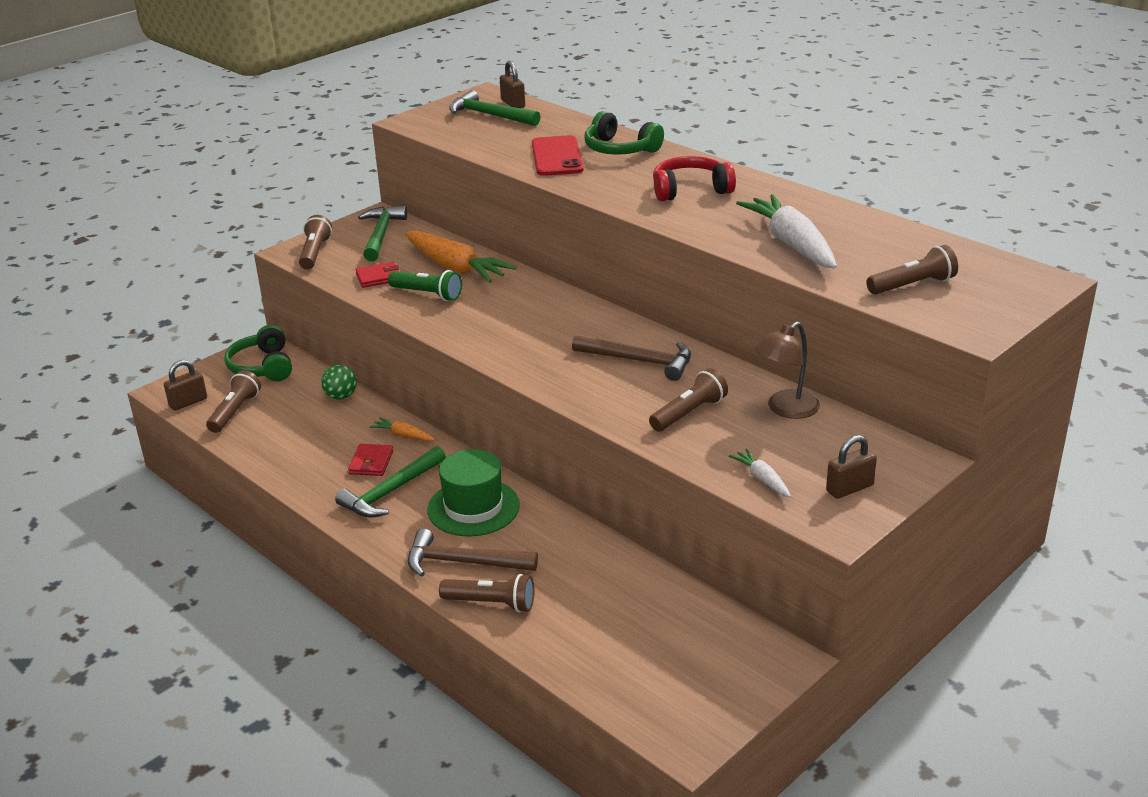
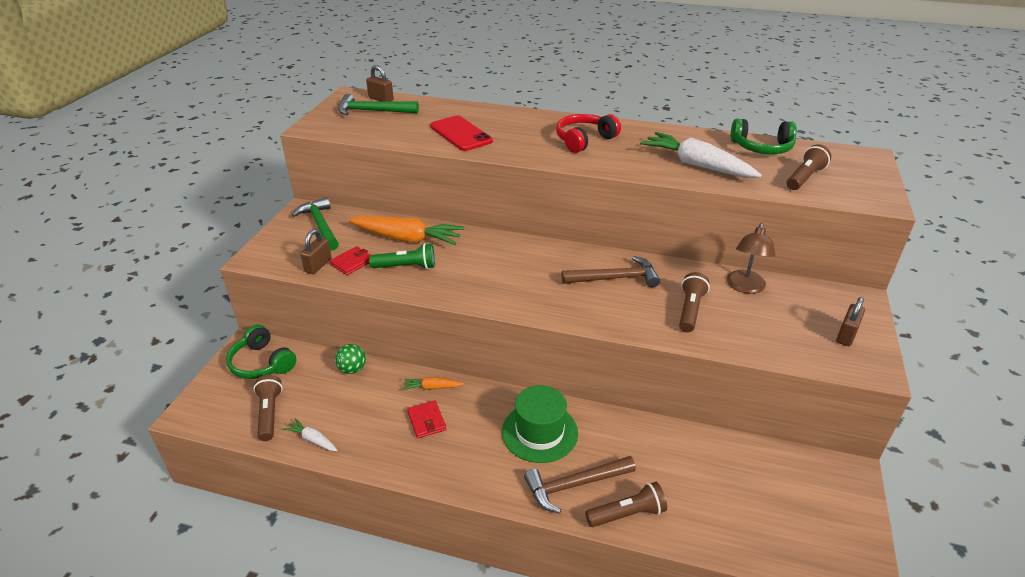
camera: 30 degrees left, 5 degrees up
brown padlock [164,360,207,411] -> brown padlock moved to [301,229,331,274]
brown flashlight [299,215,332,269] -> none
green hammer [335,446,446,518] -> none
green headphones [584,111,664,155] -> green headphones moved to [731,119,797,154]
white carrot [729,449,791,497] -> white carrot moved to [283,418,337,451]

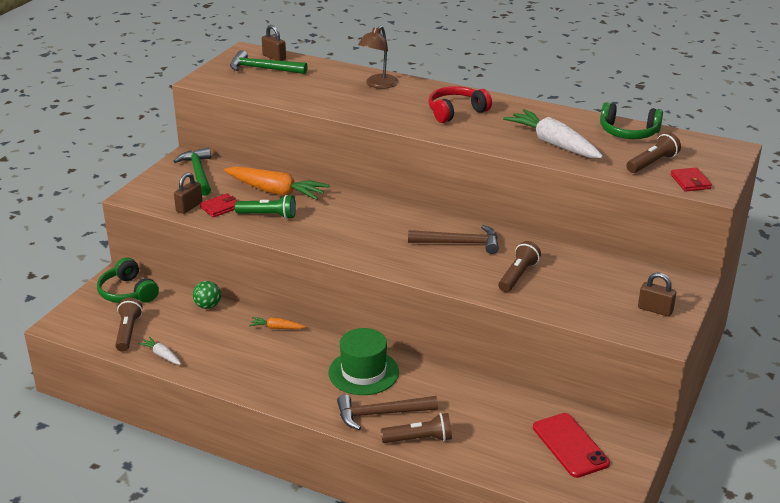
camera: 10 degrees right, 5 degrees down
red wallet [407,400,446,438] -> red wallet moved to [671,167,712,192]
red phone [430,116,493,151] -> red phone moved to [533,413,610,478]
brown lamp [727,223,775,294] -> brown lamp moved to [358,25,398,89]
brown padlock [836,297,865,346] -> brown padlock turned 75 degrees clockwise [638,273,676,317]

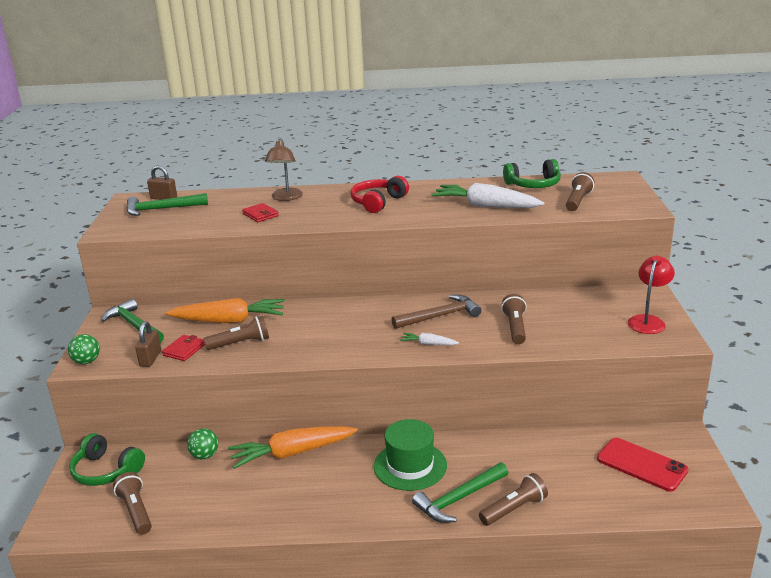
camera: 25 degrees left, 5 degrees down
white carrot [138,336,181,365] -> white carrot moved to [400,333,459,345]
green flashlight [235,195,296,219] -> brown flashlight [203,316,269,350]
orange carrot [249,317,306,329] -> orange carrot [228,426,358,469], size x2.15
brown hammer [337,394,438,430] -> green hammer [412,462,508,523]
brown padlock [638,273,676,317] -> red lamp [628,255,675,334]
red wallet [671,167,712,192] -> red wallet moved to [242,203,279,222]
none -> green ball [68,334,100,364]

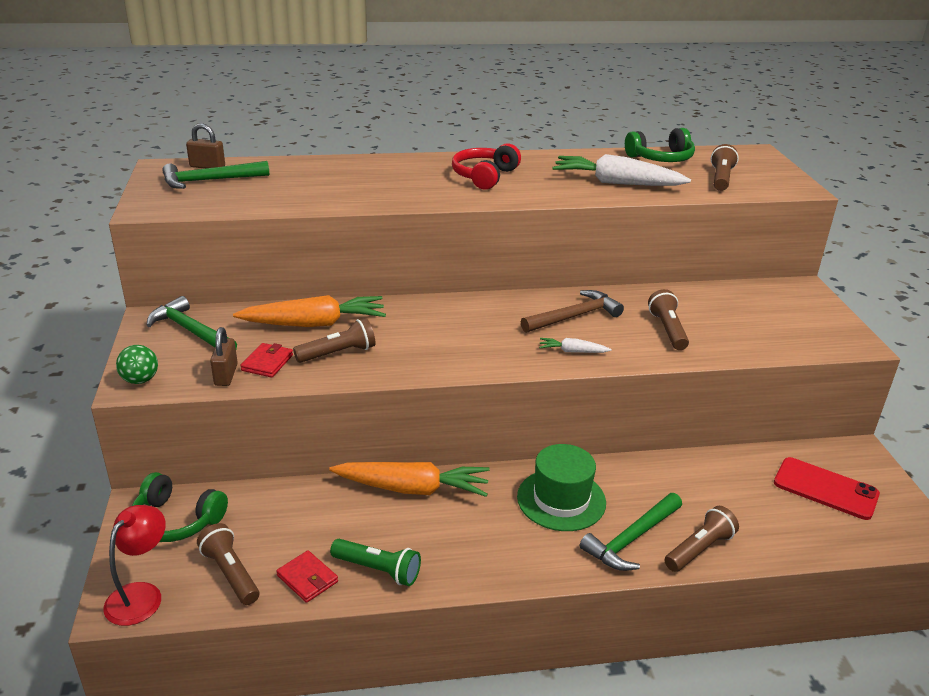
camera: 10 degrees left, 5 degrees up
green ball [187,428,218,459] -> none
orange carrot [228,426,358,469] -> orange carrot turned 150 degrees counterclockwise [329,462,490,497]
red wallet [242,203,279,222] -> red wallet moved to [276,550,338,603]
brown lamp [265,139,303,201] -> none
red lamp [628,255,675,334] -> red lamp moved to [103,505,166,626]
none -> green flashlight [330,539,421,586]

